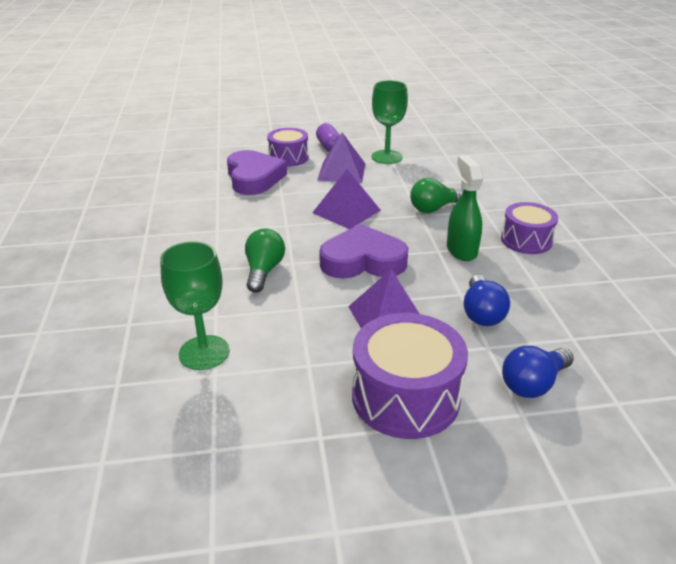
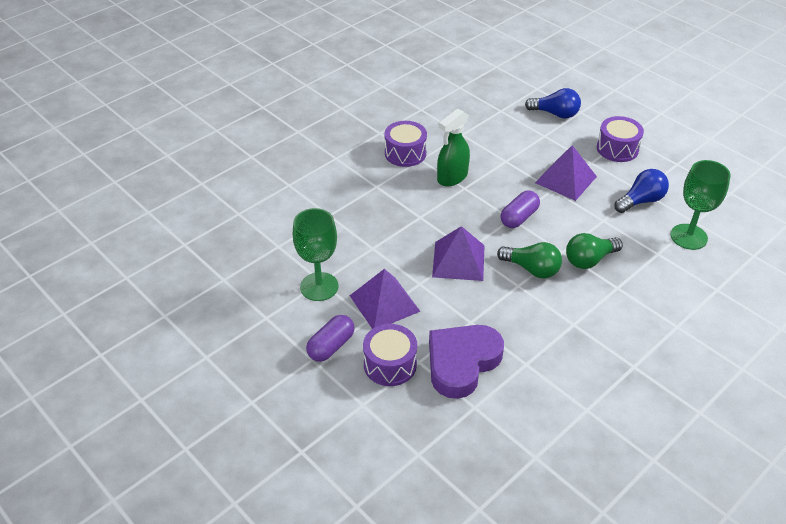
camera: 125 degrees left, 10 degrees up
purple heart [319,224,408,279] -> purple capsule [501,190,540,228]
purple drum [352,313,468,439] -> purple drum [597,116,644,162], size x0.64
green light bulb [410,178,463,213] -> green light bulb moved to [497,242,562,278]
blue light bulb [464,275,510,326] -> blue light bulb moved to [614,169,669,213]

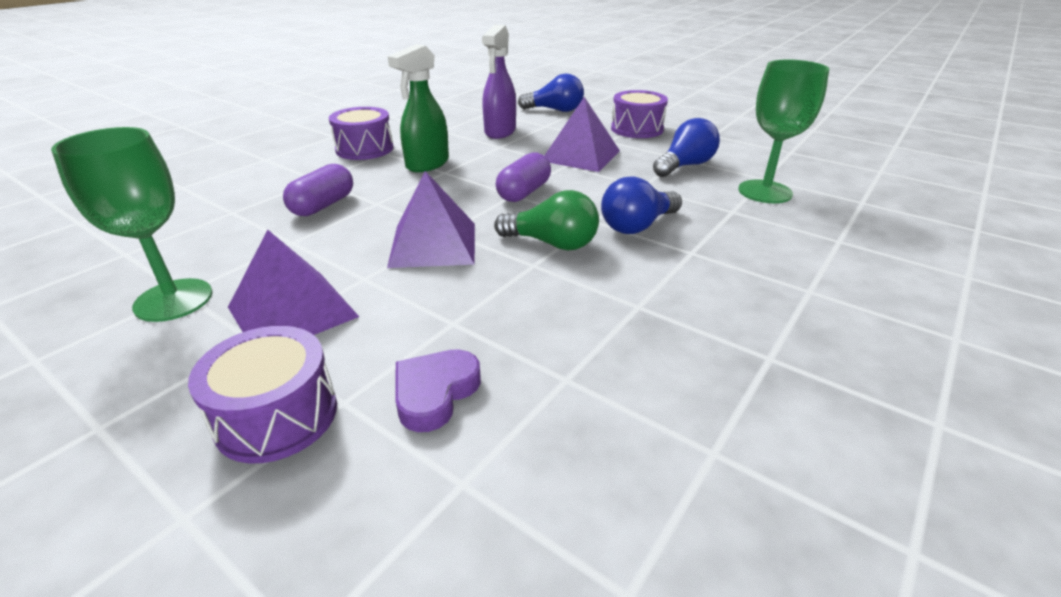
camera: 10 degrees left, 10 degrees down
purple capsule [306,315,355,362] -> purple capsule moved to [283,164,353,216]
purple heart [429,325,504,399] -> purple heart [396,349,481,432], size x0.54
green light bulb [566,233,623,269] -> blue light bulb [601,177,682,234]
none -> purple spray bottle [482,25,516,139]

